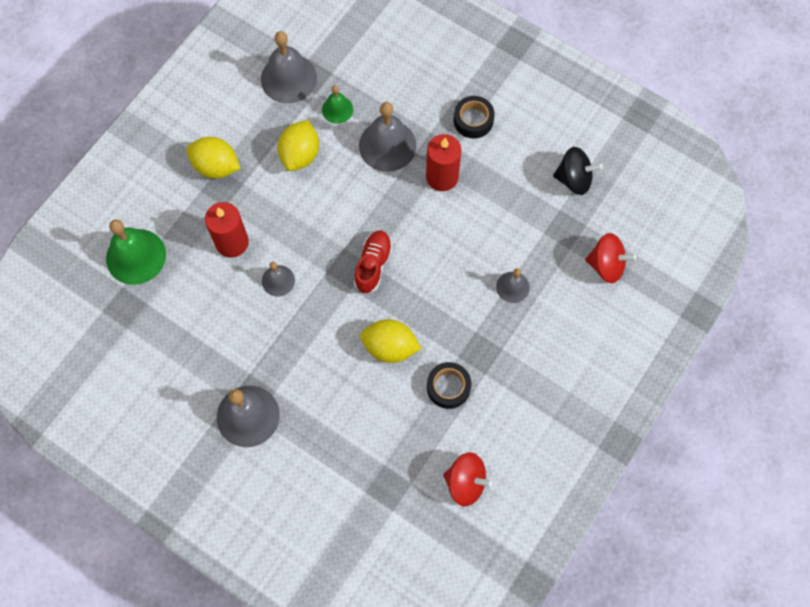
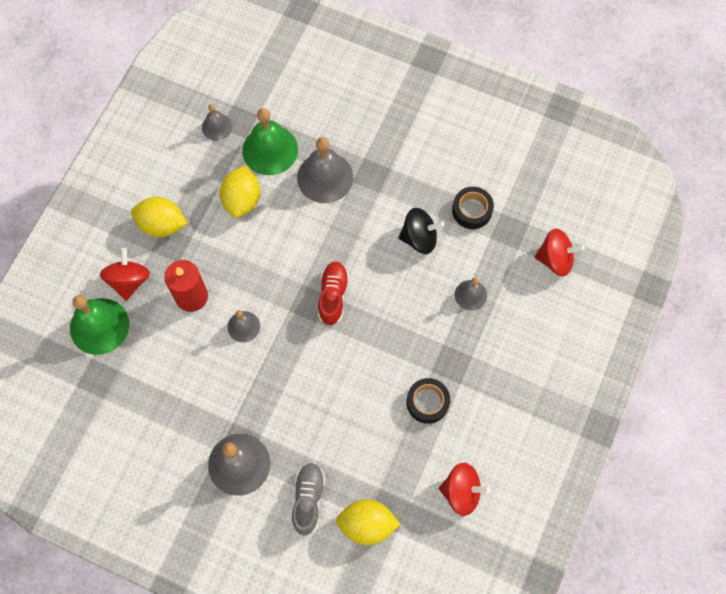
camera: 10 degrees left, 0 degrees up
grey bell [261,31,317,103] -> grey bell [202,104,232,141], size x0.55
green bell [322,85,353,124] -> green bell [242,108,298,175], size x1.81
yellow lemon [360,319,422,363] -> yellow lemon moved to [336,499,401,545]
red candle [426,134,462,191] -> none
black tape [453,96,495,138] -> black tape moved to [452,187,494,229]
black spinning top [553,147,603,195] -> black spinning top moved to [398,208,444,254]
none -> red spinning top [100,248,150,301]
none -> grey shoe [292,463,325,535]

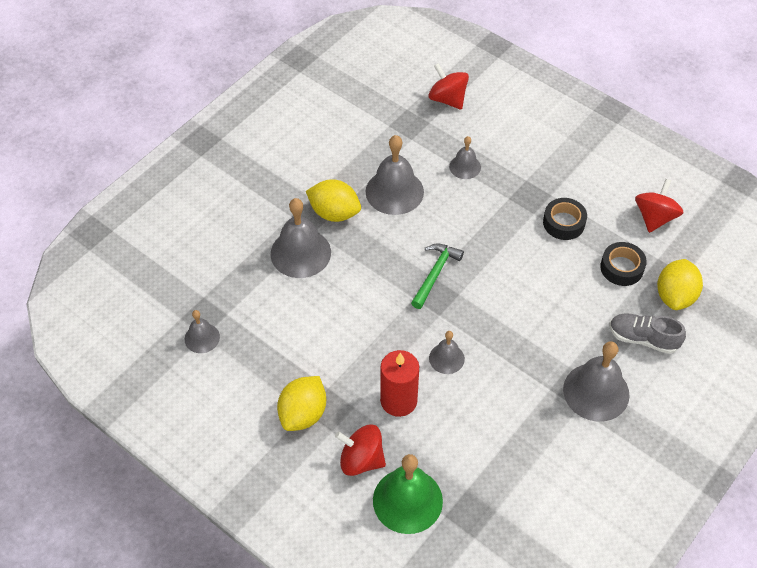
camera: 75 degrees left, 15 degrees down
yellow lemon [220,165,260,218] -> yellow lemon moved to [306,179,361,222]
green bell [242,108,298,175] -> none
red shoe [318,261,349,326] -> green hammer [411,244,464,309]
black spinning top [398,208,444,254] -> grey bell [366,135,424,215]
black tape [452,187,494,229] -> black tape moved to [600,242,647,286]
red spinning top [534,229,585,276] -> red spinning top turned 60 degrees counterclockwise [428,63,469,110]

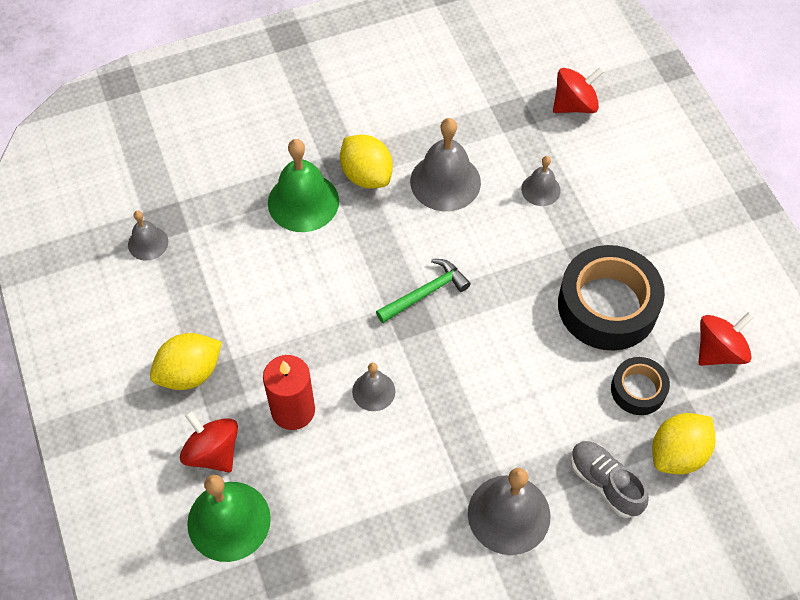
camera: 30 degrees right, 5 degrees up
grey bell [271,198,331,278] -> green bell [268,139,339,232]
red spinning top [428,63,469,110] -> red spinning top turned 75 degrees clockwise [553,67,604,113]
black tape [543,198,587,240] -> black tape [558,245,665,351], size x1.89

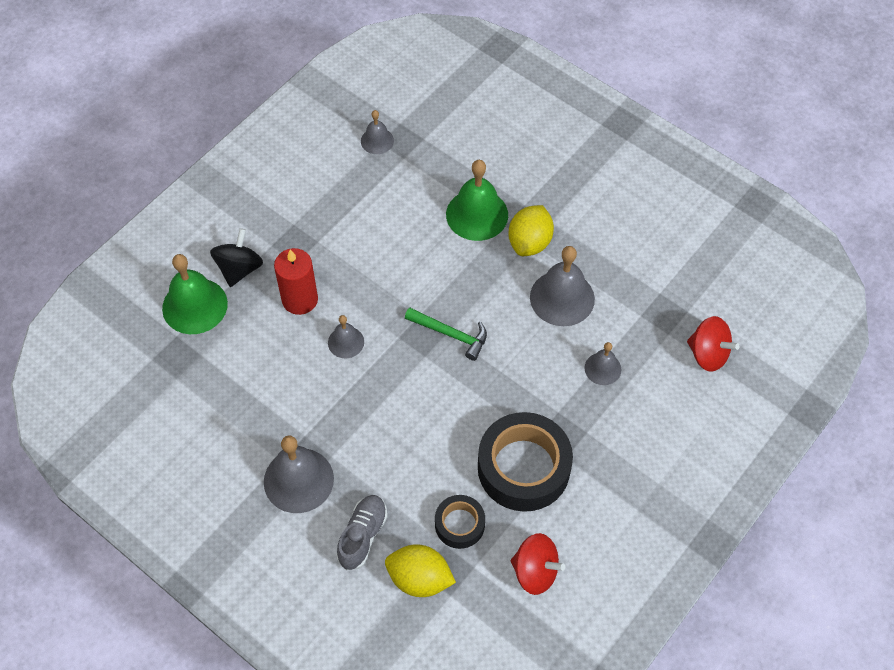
camera: 60 degrees right, 0 degrees up
yellow lemon [150,333,222,390] -> none
red spinning top [180,411,238,473] -> black spinning top [210,228,263,287]

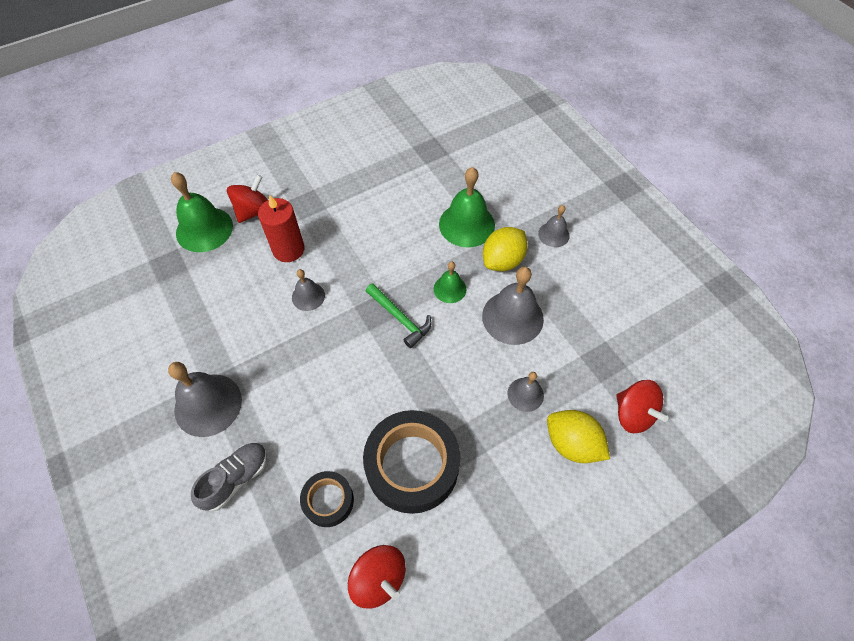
camera: 20 degrees right, 0 degrees up
black spinning top [210,228,263,287] -> red spinning top [227,175,268,223]
grey bell [361,110,394,154] -> grey bell moved to [538,205,570,247]
yellow lemon [385,544,456,597] -> yellow lemon moved to [547,410,610,463]
none -> green bell [434,261,467,303]

